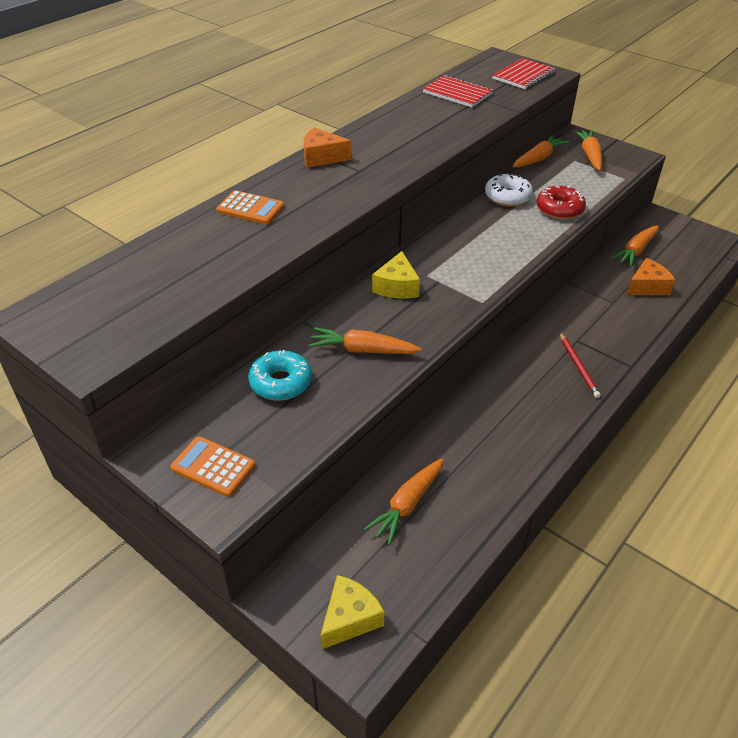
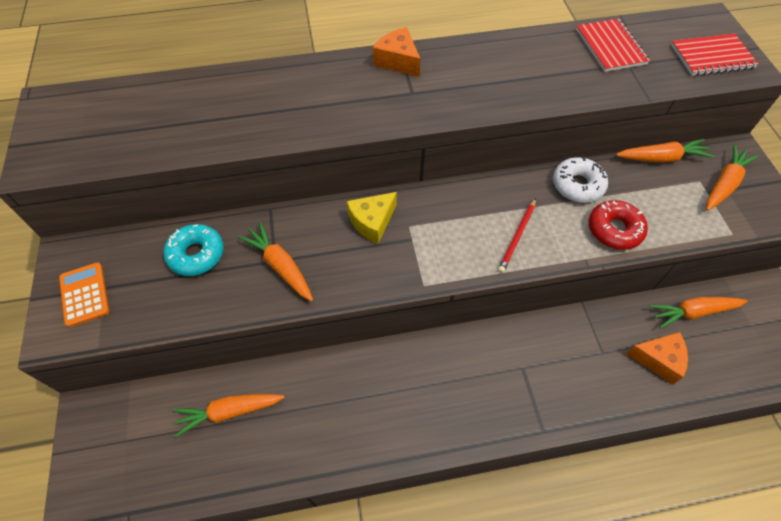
camera: 40 degrees right, 15 degrees up
orange calculator [216,190,284,224] -> none
yellow cheese [320,575,385,649] -> none
red pencil [560,333,601,398] -> red pencil moved to [498,198,536,273]

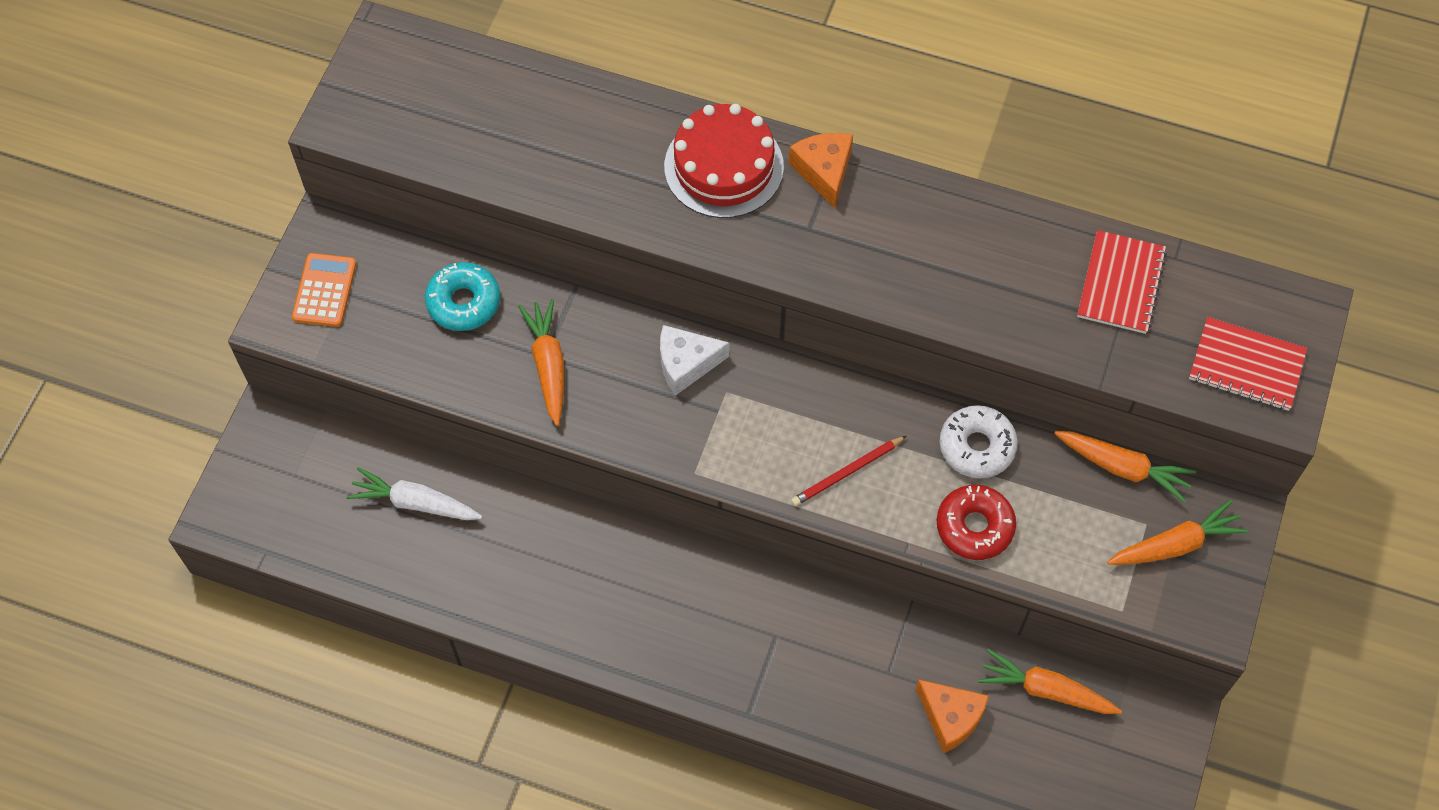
camera: 30 degrees right, 5 degrees up
orange carrot [173,394,285,437] -> white carrot [346,467,482,520]
yellow cheese [347,192,397,244] -> white cheese [660,325,729,395]
none -> red cake [664,104,784,218]

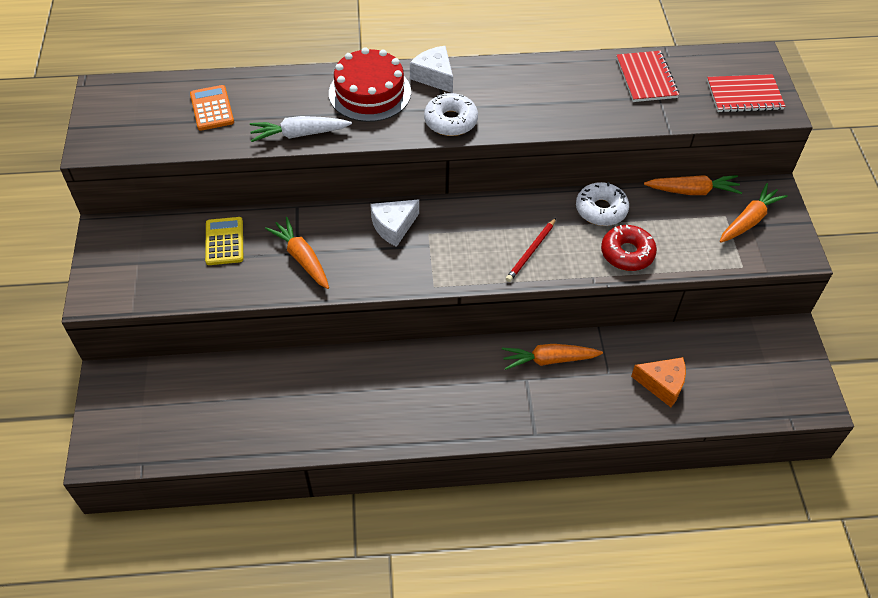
camera: 25 degrees left, 10 degrees down
orange calculator [292,253,357,327] -> orange calculator moved to [190,85,234,131]
white carrot [346,467,482,520] -> white carrot moved to [250,116,352,142]
turquoise donut [425,262,500,331] -> yellow calculator [205,217,243,265]
orange cheese [789,133,853,208] -> white cheese [410,46,453,93]
orange carrot [978,649,1122,714] -> orange carrot moved to [502,344,603,370]
none -> white donut [424,92,478,136]

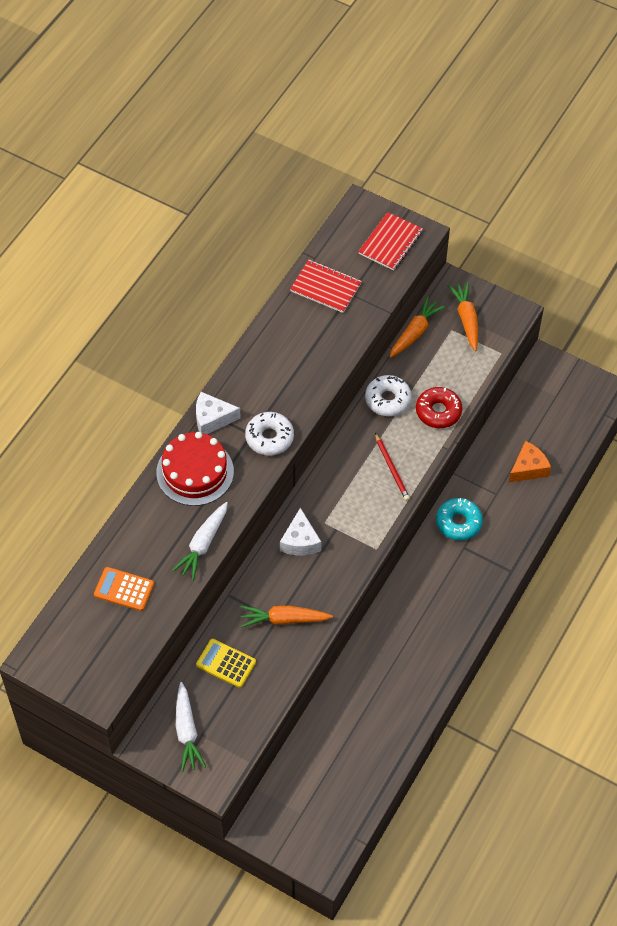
camera: 55 degrees left, 5 degrees up
orange carrot [502,344,603,370] -> turquoise donut [436,498,483,540]
none -> white carrot [176,682,206,772]

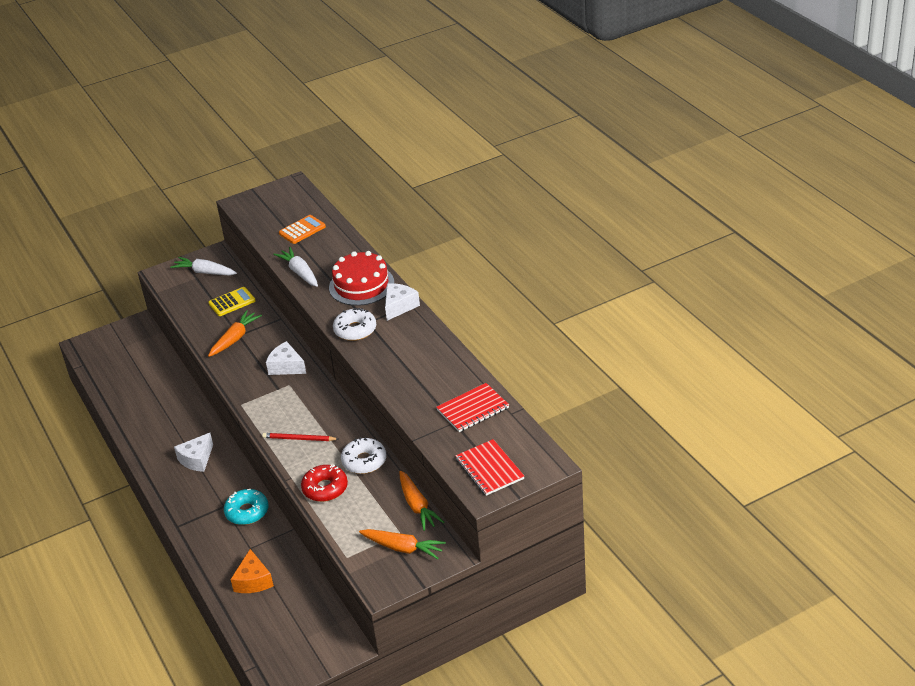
camera: 125 degrees right, 20 degrees down
none -> white cheese [174,433,213,472]

